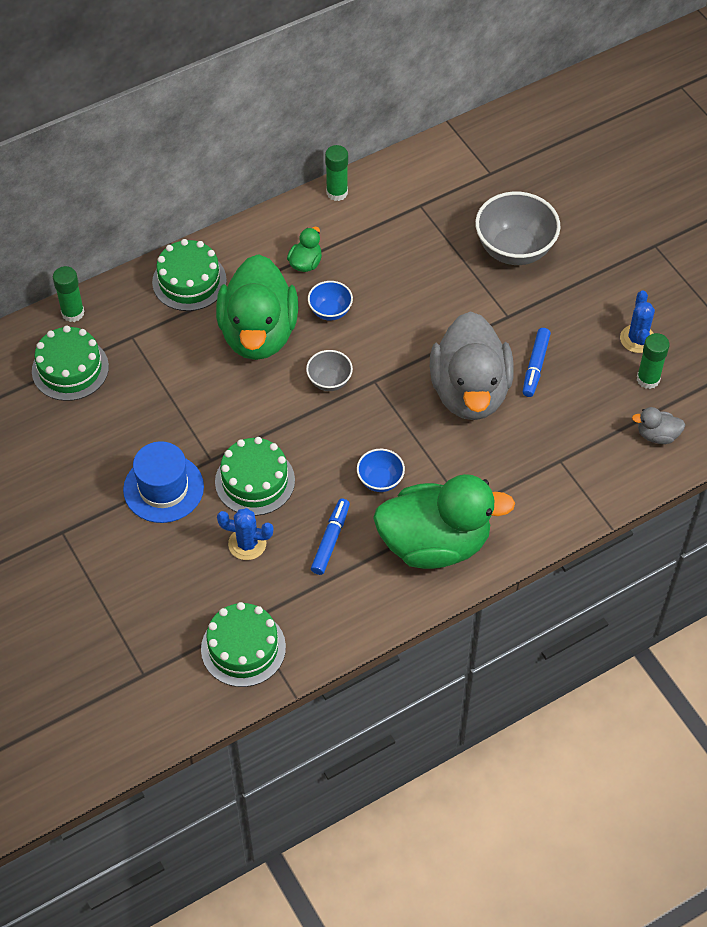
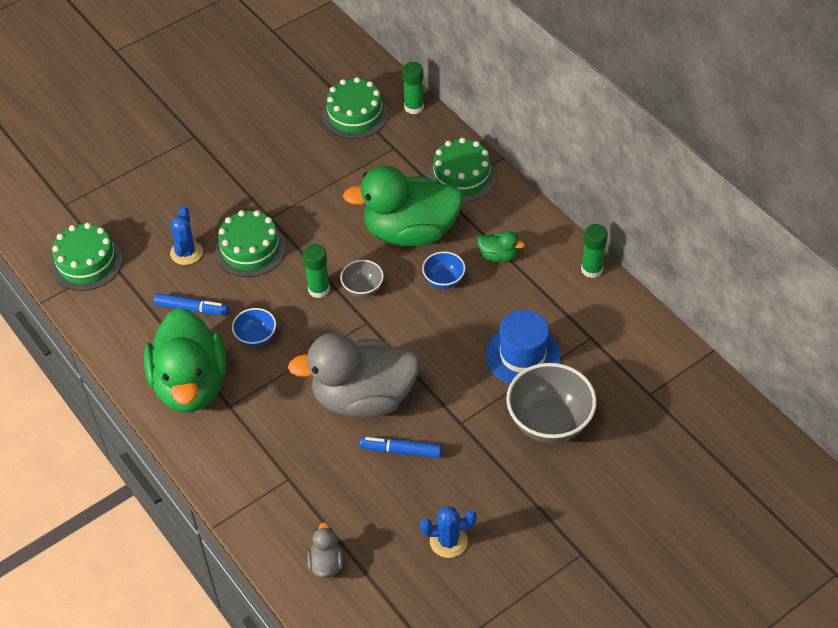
camera: 85 degrees right, 5 degrees down
blue hat [123,441,204,523] -> blue hat moved to [485,310,561,384]
green glue stick [637,333,670,389] -> green glue stick moved to [303,244,330,298]

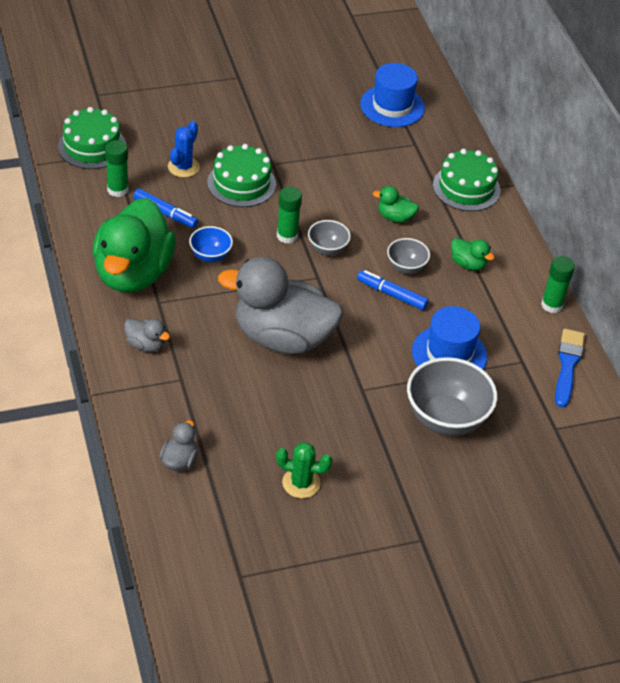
camera: 15 degrees right, 5 degrees down
green cake [322,77,388,139] -> blue hat [360,63,425,127]
green duck [343,166,464,246] -> green duck [373,186,419,222], size x0.41
blue marker [359,437,442,458] -> blue marker moved to [357,270,429,310]
green glue stick [402,62,424,115] -> green glue stick moved to [105,140,128,197]
blue cactus [420,506,477,558] -> green cactus [276,442,332,498]
blue bowl [422,251,466,289] -> grey bowl [387,238,430,274]
none -> grey duck [124,318,170,352]
none -> blue brush [555,329,585,408]

